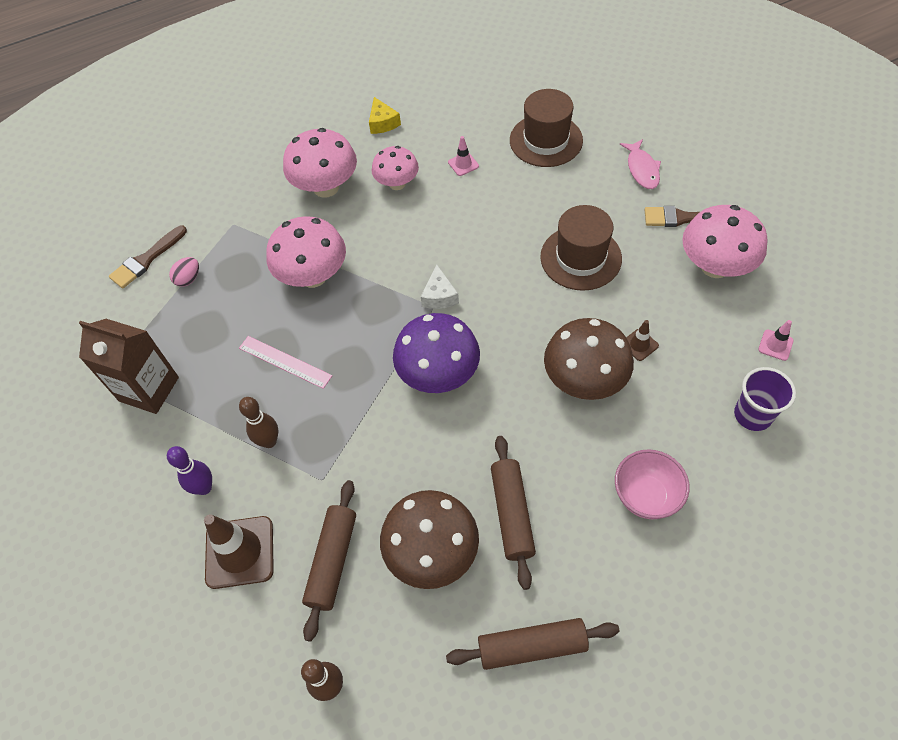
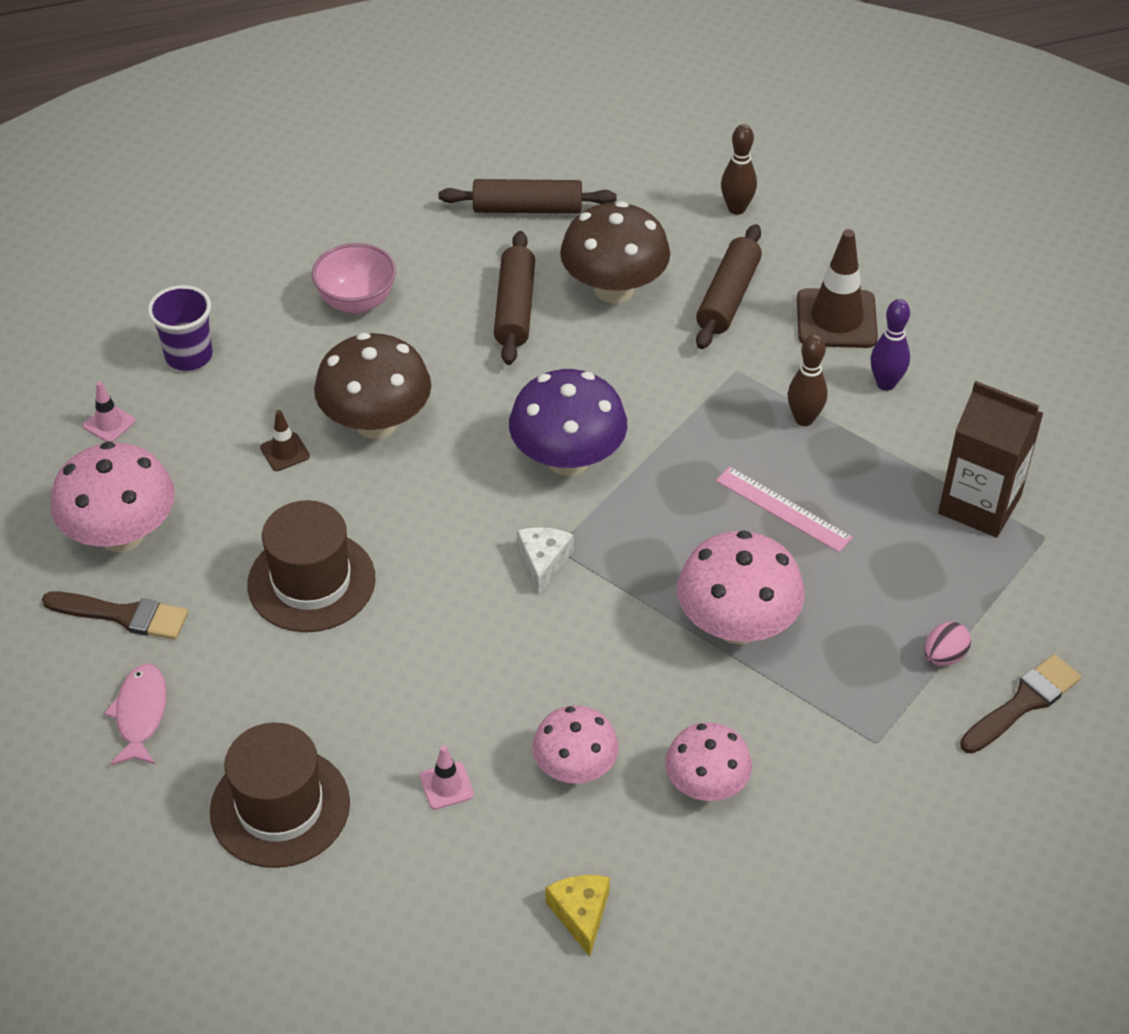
camera: 175 degrees left, 10 degrees down
pink mushroom [283,128,357,198] -> pink mushroom [665,722,752,801], size x0.65

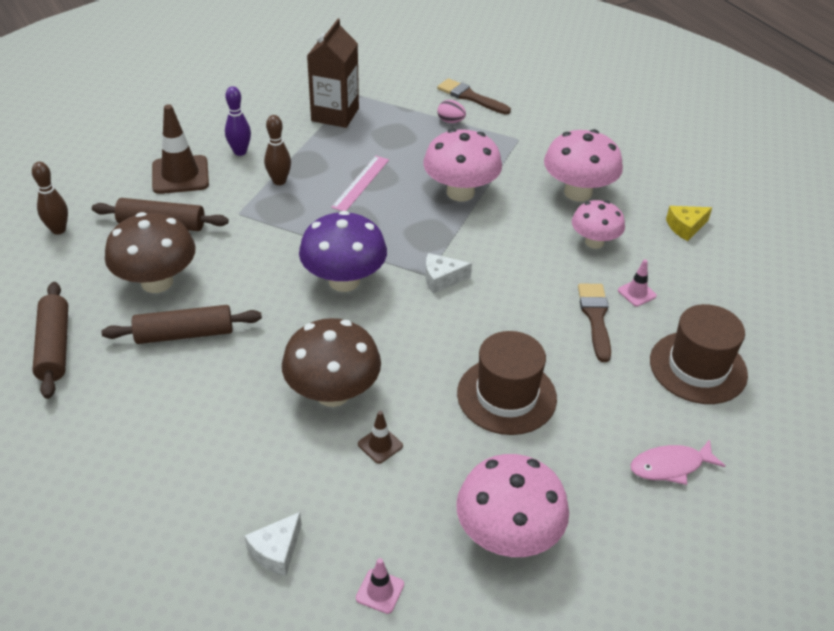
camera: 105 degrees left, 5 degrees down
brown brush [42,591,188,640] -> brown brush moved to [578,284,611,362]
purple cup [148,285,213,371] -> white cheese [245,512,302,576]
pink bowl [312,243,396,314] -> none
pink mushroom [665,722,752,801] -> pink mushroom [544,129,623,201], size x1.55

